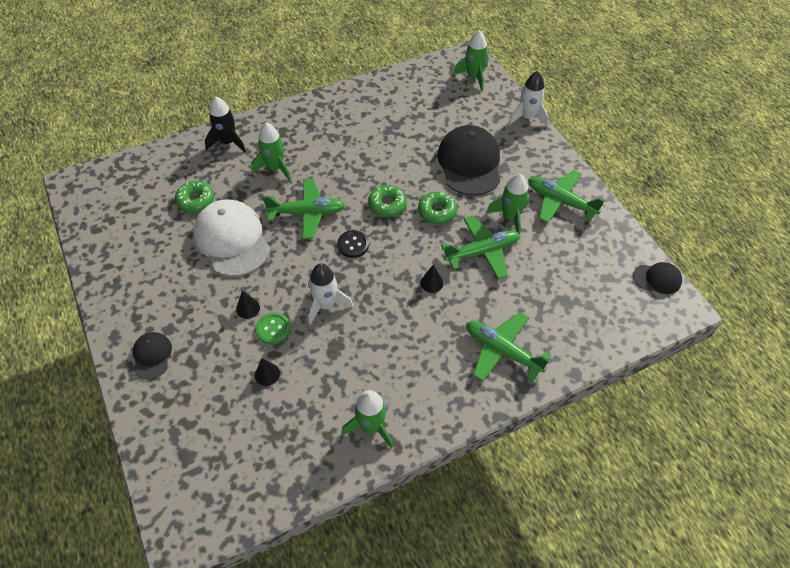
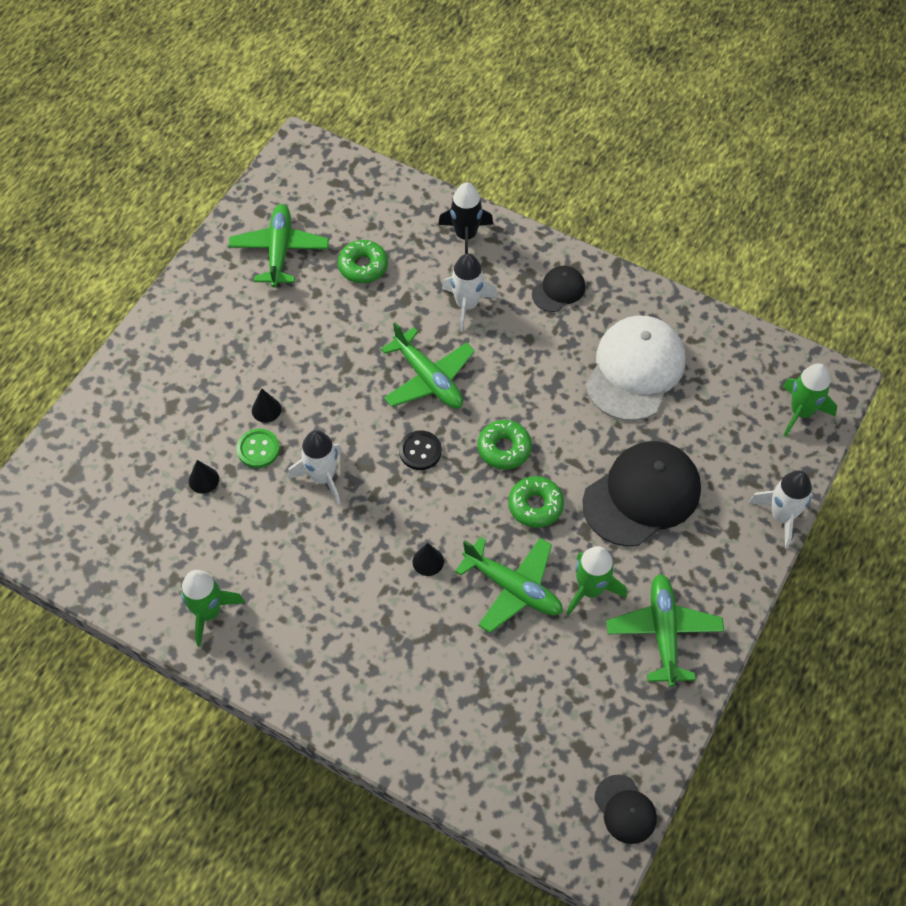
camera: 55 degrees right, 5 degrees up
black cap [133,332,172,379] -> black cap moved to [532,266,585,312]
white cap [193,199,271,277] -> white cap moved to [585,315,685,421]
green rocket [251,123,291,181] -> white rocket [442,253,498,332]
green plane [466,312,551,382] -> green plane moved to [228,204,329,287]

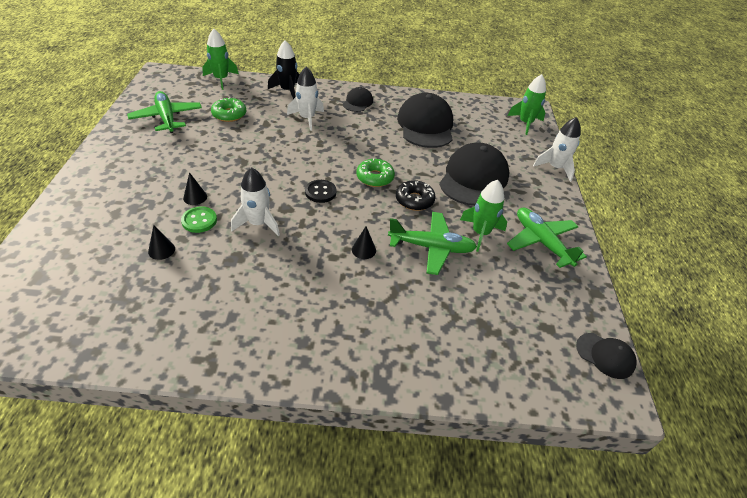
camera: 30 degrees left, 15 degrees down
green rocket [181,570,245,647] -> green rocket moved to [202,29,239,90]
green plane [381,322,475,409] -> none
green donut [508,476,564,528] -> black donut [396,180,436,211]
white cap [585,315,685,421] -> black cap [397,93,453,148]

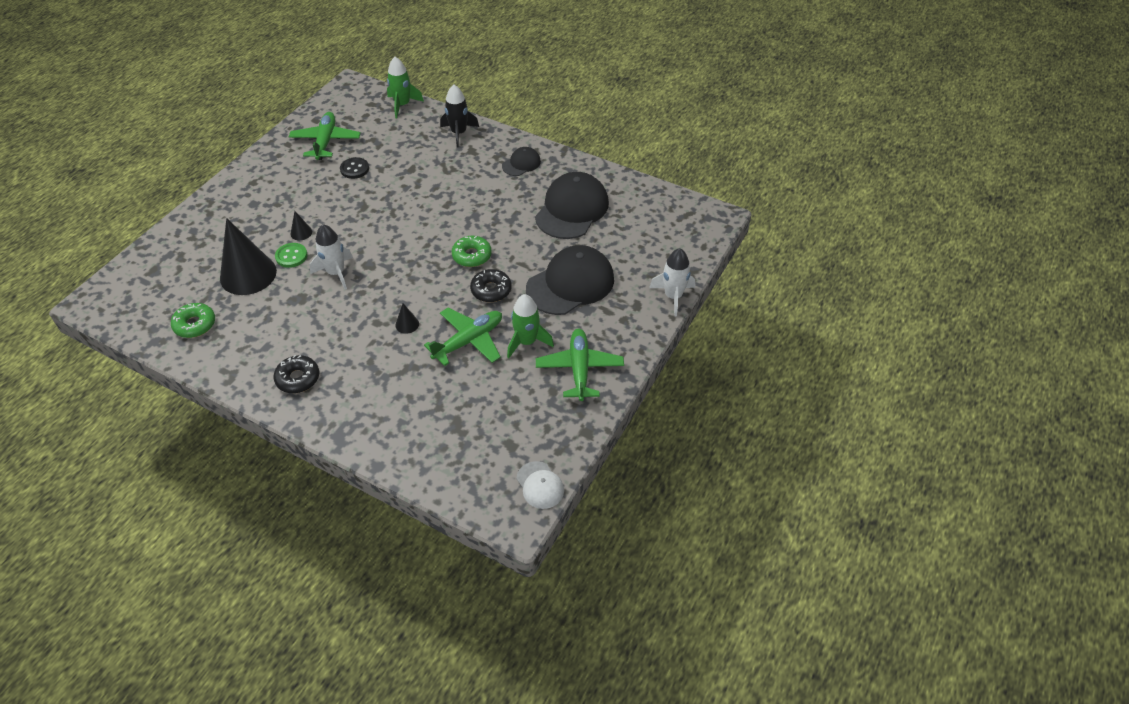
camera: 30 degrees right, 5 degrees up
black cone [148,225,175,260] -> black cone [220,218,277,295], size x2.46
green donut [211,97,246,122] -> green donut moved to [171,303,215,338]
white rocket [287,67,324,131] -> none
black button [305,180,336,203] -> black button moved to [340,157,369,179]
green plane [388,212,477,275] -> green plane turned 75 degrees counterclockwise [424,308,502,366]
green rocket [508,74,546,135] -> none
black cap [576,333,637,379] -> white cap [516,461,564,509]
none -> black donut [274,355,319,393]

